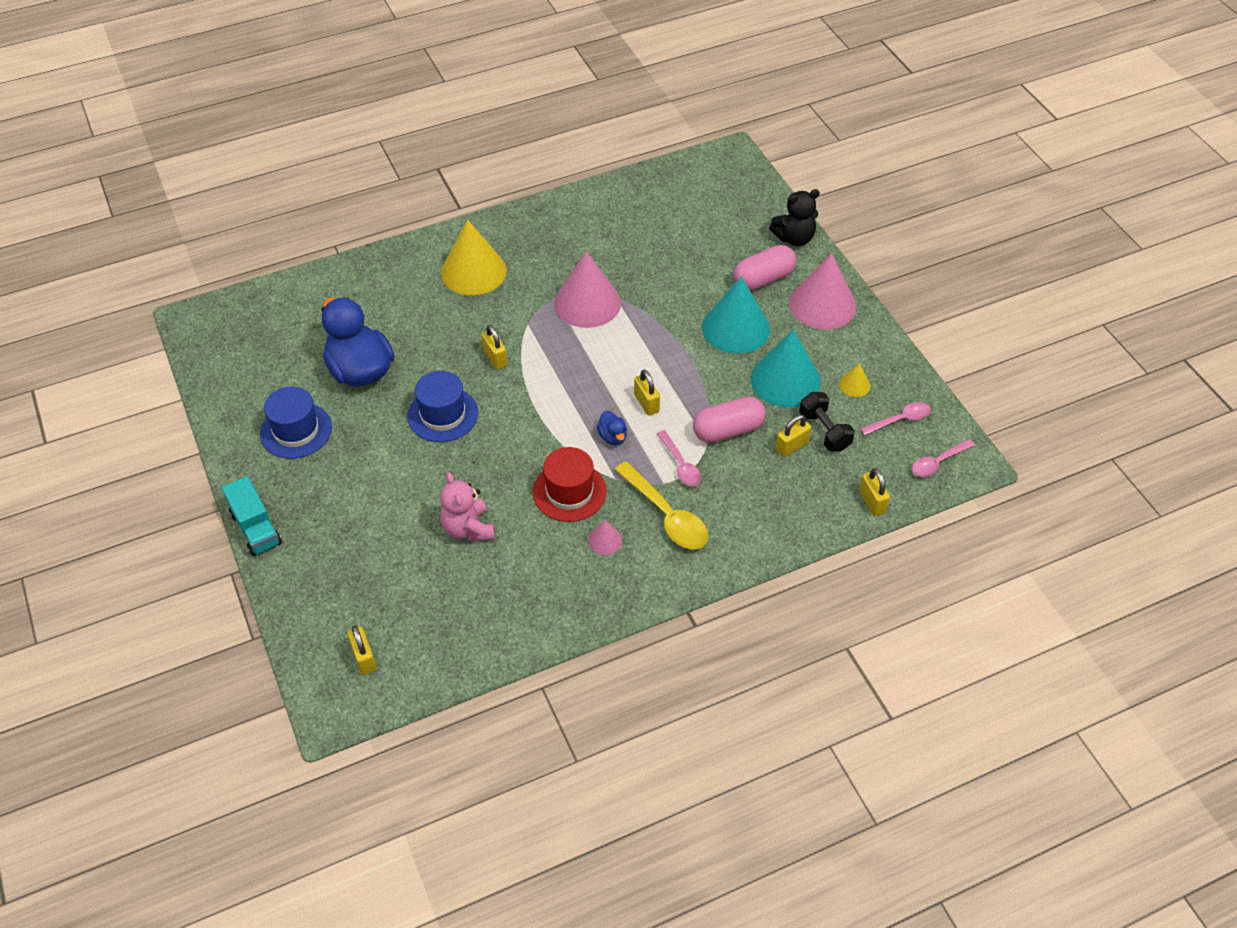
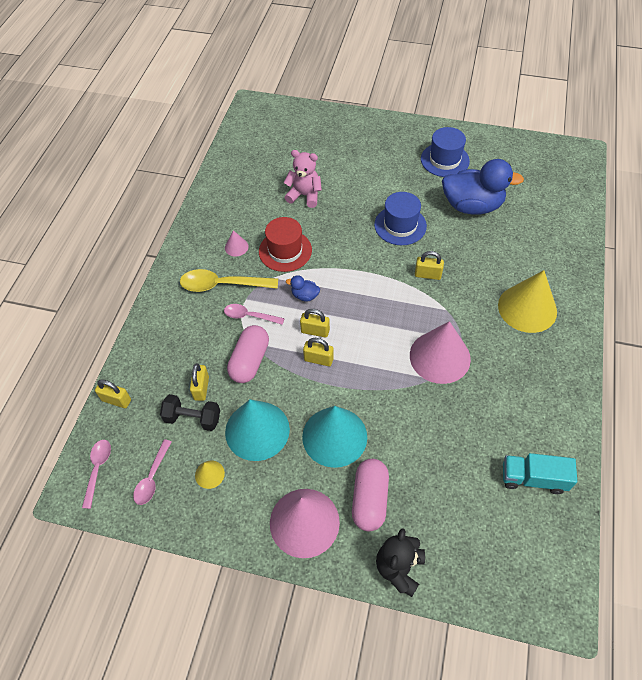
camera: 130 degrees right, 5 degrees up
turquoise truck [222,476,282,556] -> turquoise truck moved to [503,453,577,494]
yellow padlock [347,626,377,675] -> yellow padlock moved to [303,338,334,366]

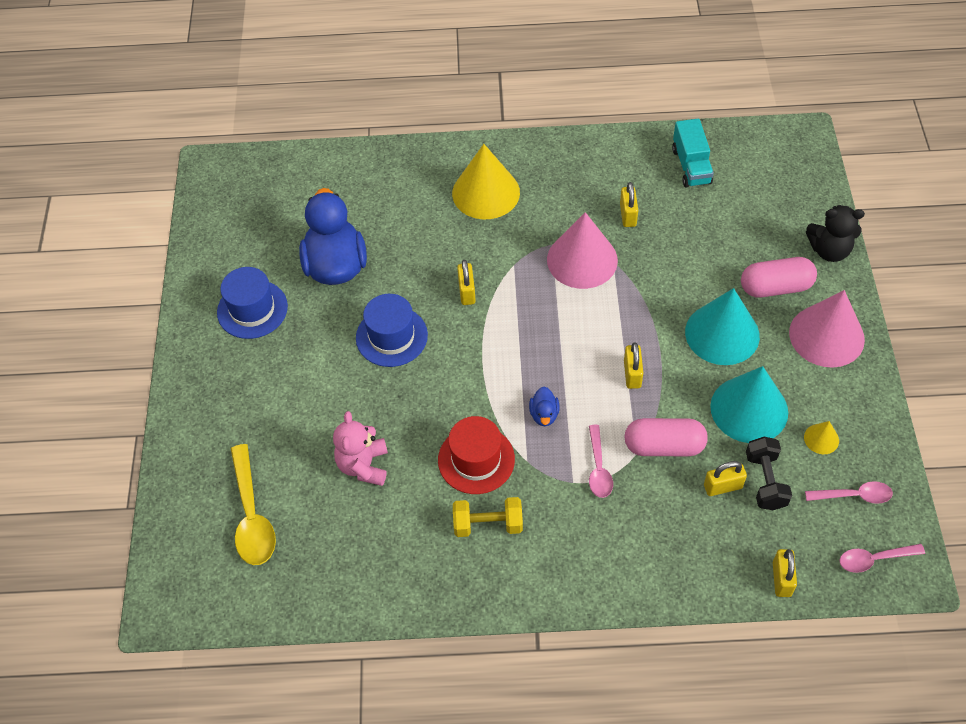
camera: 105 degrees left, 0 degrees up
yellow spoon [180,269,278,292] -> yellow spoon moved to [231,444,276,565]
pink cone [225,230,249,257] -> yellow dumbbell [453,497,523,537]
yellow padlock [300,309,330,337] -> yellow padlock moved to [620,182,638,227]

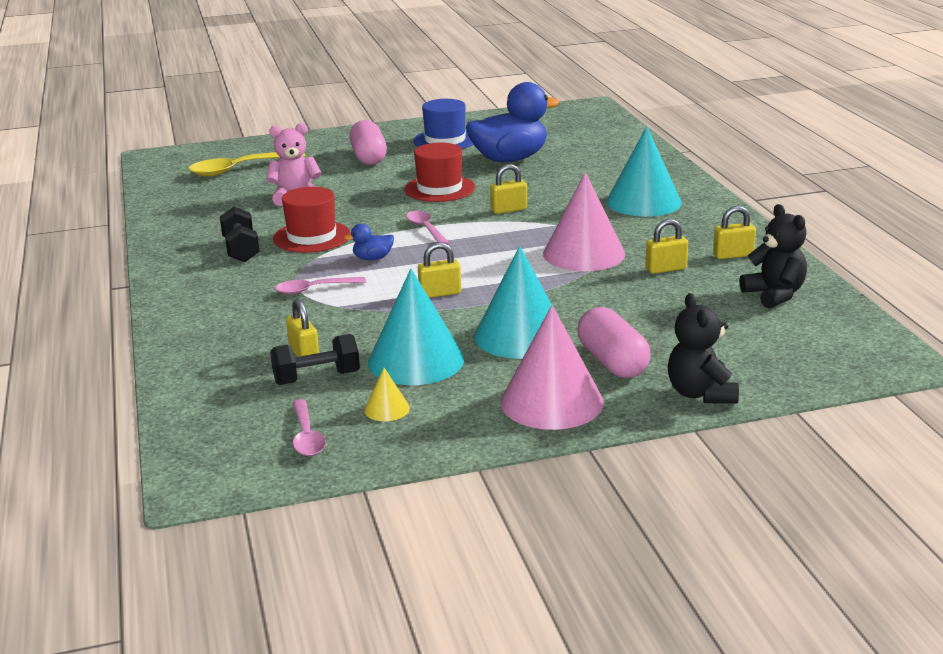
camera: 75 degrees right, 30 degrees down
blue hat [356,294,428,367] -> red hat [404,142,475,202]
yellow cone [452,144,520,219] -> turquoise cone [606,126,682,217]
yellow dumbbell [453,497,523,537] -> black dumbbell [220,207,260,262]
pink capsule [624,418,708,456] -> pink capsule moved to [349,120,387,165]
turquoise truck [672,119,714,187] -> black teddy bear [739,204,807,309]
yellow padlock [773,549,797,597] -> yellow padlock moved to [713,206,756,259]
pink spoon [839,544,925,573] -> pink spoon moved to [406,211,449,245]

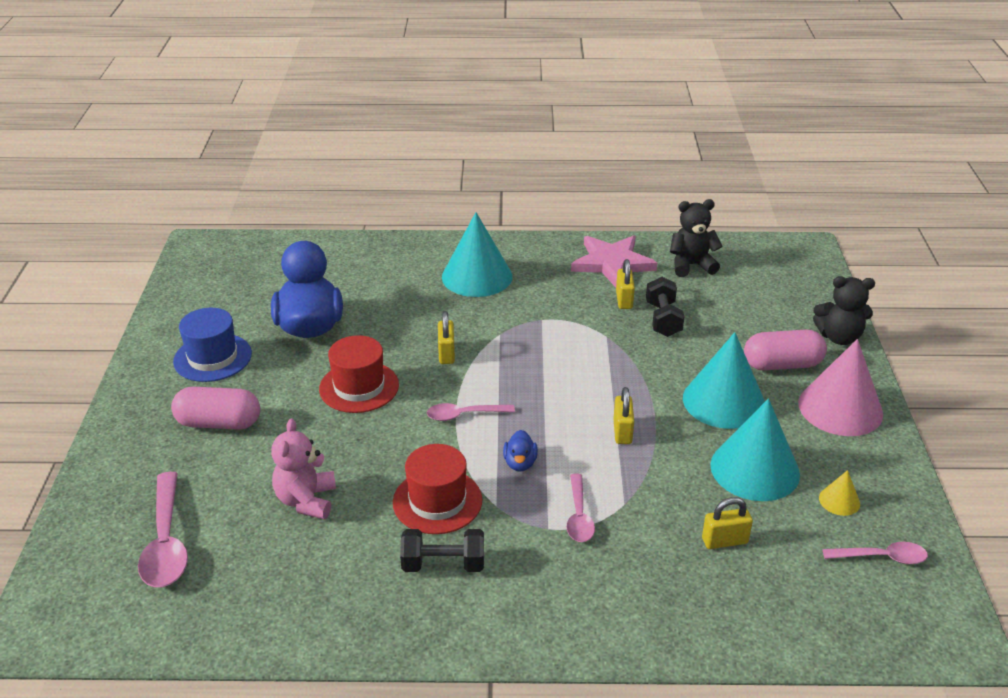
camera: 75 degrees left, 10 degrees up
yellow spoon [189,152,306,176] -> pink spoon [138,472,188,587]
black dumbbell [270,334,360,385] -> black dumbbell moved to [646,277,685,337]
pink cone [543,172,625,271] -> none
yellow padlock [713,206,756,259] -> pink star [571,235,657,288]

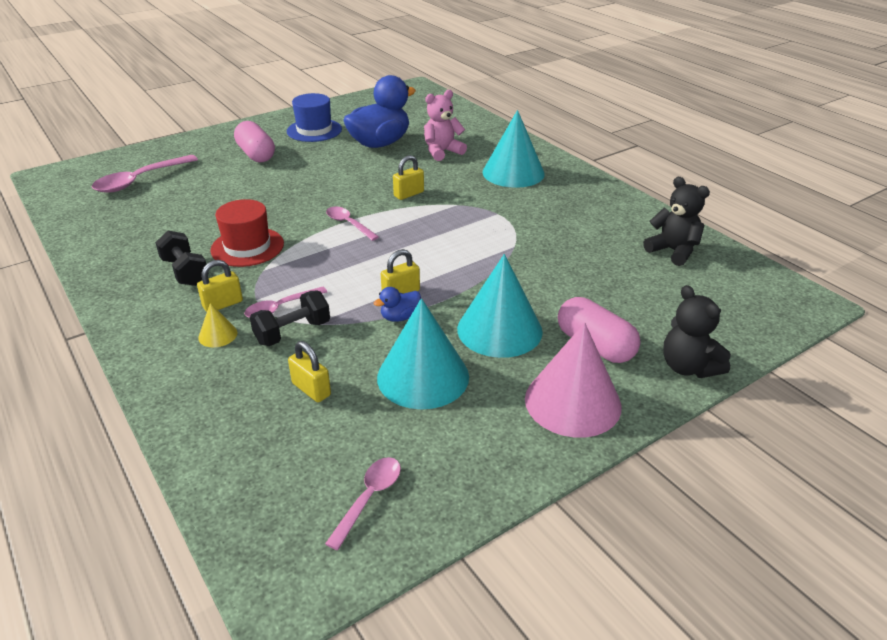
camera: 55 degrees right, 0 degrees up
pink teddy bear [271,419,336,519] -> pink teddy bear moved to [424,90,467,161]
red hat [319,335,399,413] -> none
blue duck [503,430,538,472] -> blue duck moved to [374,287,421,322]
pink star [571,235,657,288] -> none
yellow padlock [616,259,635,309] -> yellow padlock moved to [197,260,243,312]
black dumbbell [646,277,685,337] -> black dumbbell moved to [250,291,330,346]
yellow cone [819,470,860,516] -> yellow cone moved to [198,303,237,347]
pink spoon [822,542,928,564] -> pink spoon turned 120 degrees counterclockwise [325,457,401,550]

